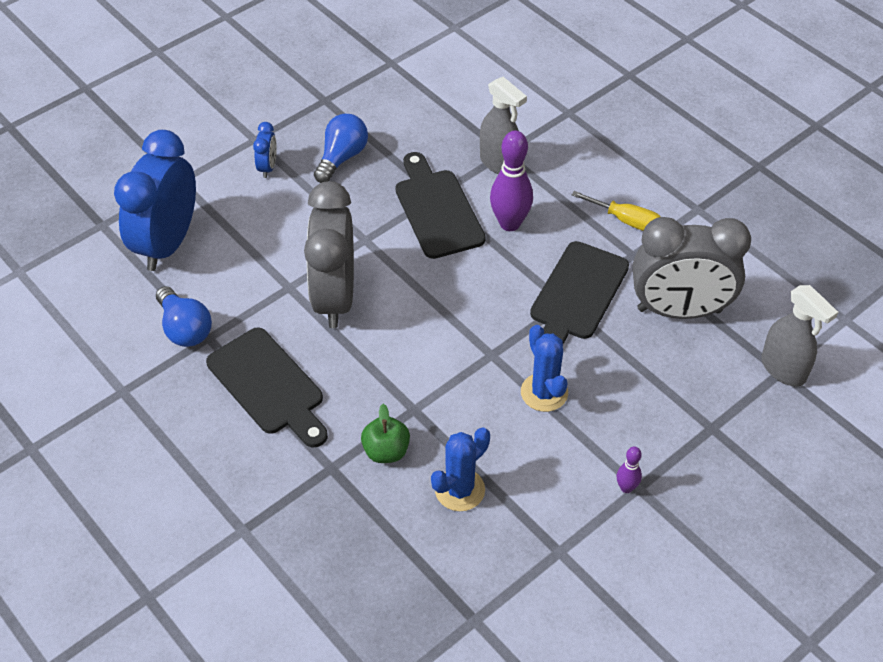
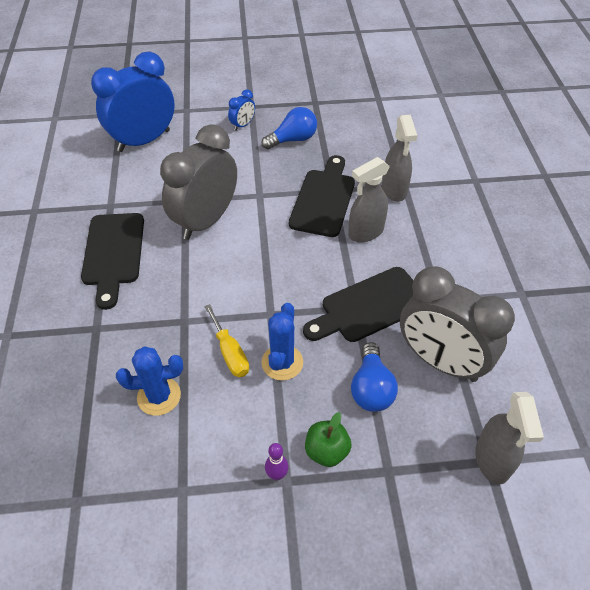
camera: 35 degrees right, 0 degrees up
blue light bulb [156,286,212,347] -> blue light bulb moved to [351,342,398,412]
green apple [361,404,410,463] -> green apple moved to [305,412,351,467]
purple bowling pin [490,131,533,231] -> grey spray bottle [348,157,390,242]
yellow screwdriver [572,191,661,231] -> yellow screwdriver moved to [204,304,249,377]

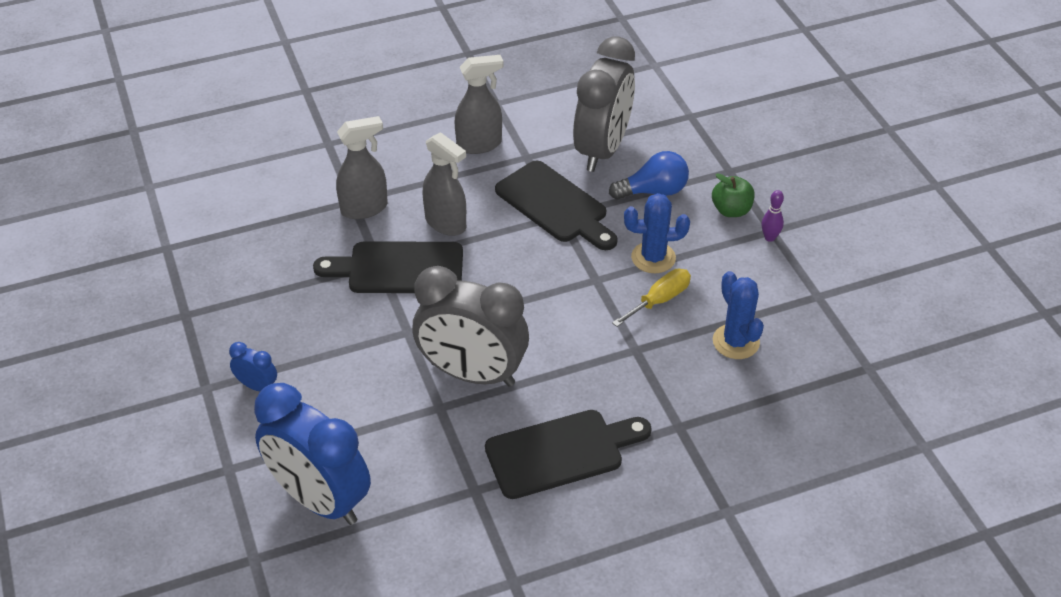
camera: 105 degrees left, 5 degrees down
blue light bulb [262,107,317,150] -> none
grey spray bottle [475,392,544,485] -> grey spray bottle moved to [454,55,504,154]

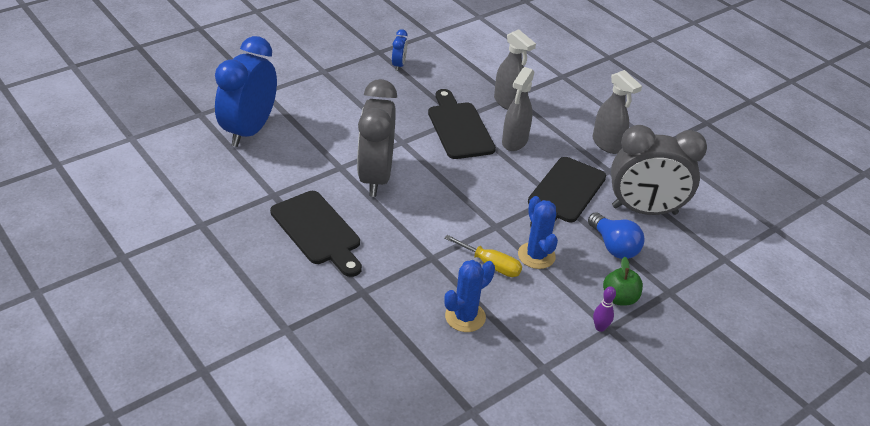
camera: 70 degrees right, 5 degrees down
blue clock [229,342,277,391] -> blue clock moved to [392,29,408,71]

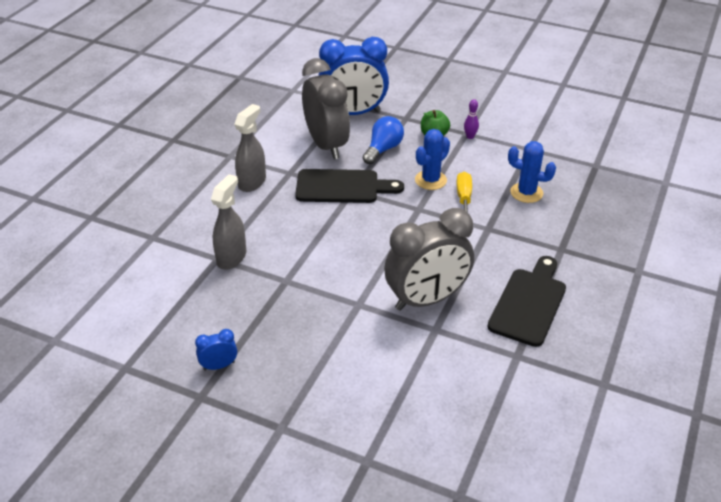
camera: 115 degrees left, 0 degrees up
blue clock [215,36,277,147] -> blue clock moved to [319,37,389,115]
black cutting board [428,89,496,159] -> none
grey spray bottle [502,67,535,151] -> none

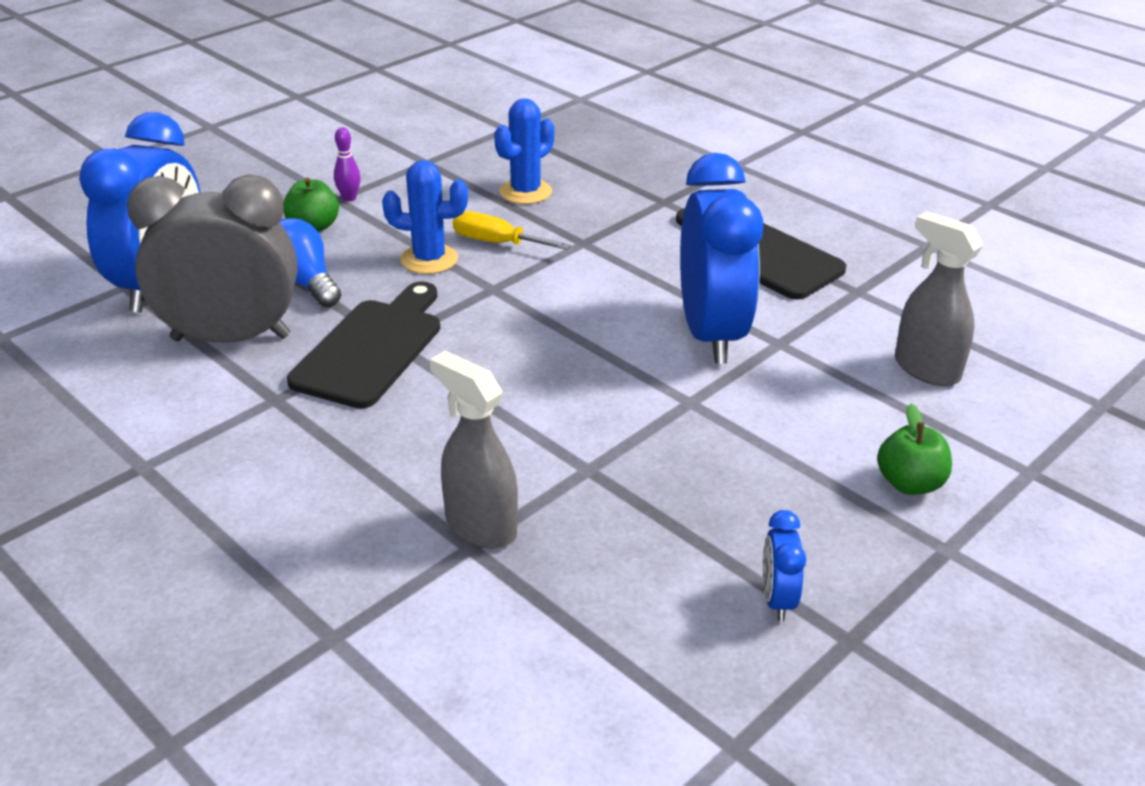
camera: 70 degrees left, 5 degrees down
grey spray bottle [234,104,266,192] -> grey spray bottle moved to [895,211,984,386]
grey clock [384,208,474,311] -> blue clock [680,153,763,364]
blue cactus [415,129,450,190] -> blue cactus turned 60 degrees counterclockwise [382,160,468,274]
none -> green apple [877,404,952,495]

